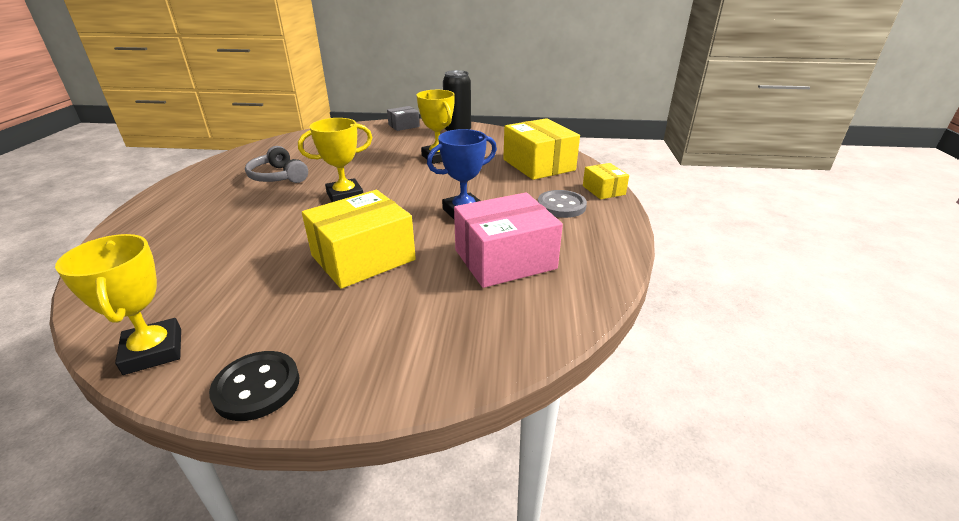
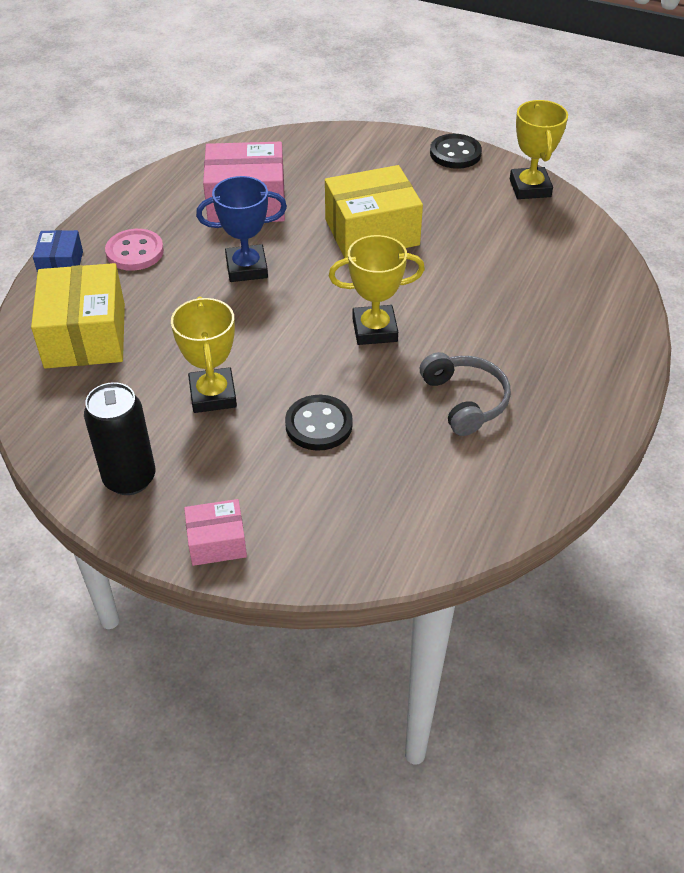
camera: 160 degrees left, 15 degrees up
grey box [387,106,420,131] -> pink box [184,499,247,566]
grey button [538,190,587,218] -> pink button [105,229,164,271]
yellow box [583,163,629,199] -> blue box [33,230,83,273]
none -> black button [285,395,353,451]

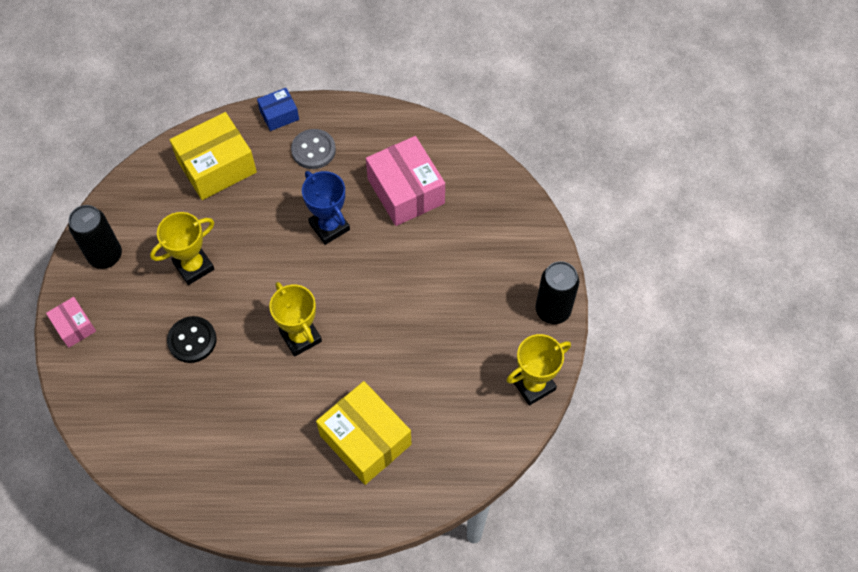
camera: 65 degrees right, 15 degrees up
pink button [105,229,164,271] -> grey button [291,129,336,169]
yellow box [325,165,423,258] -> yellow box moved to [316,381,411,485]
grey headphones [420,352,511,436] -> none
black button [430,134,482,169] -> black can [536,261,579,324]

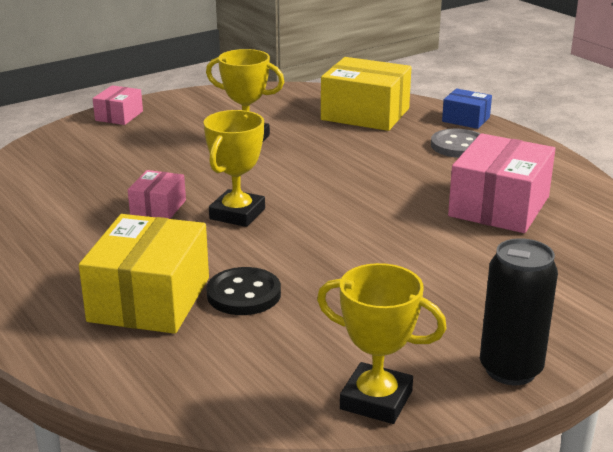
camera: 55 degrees right, 35 degrees down
black can [69,205,122,269] -> none
black button [167,316,216,363] -> black button moved to [206,267,281,315]
blue trophy [302,171,350,245] -> none
none -> pink box [128,170,186,219]

